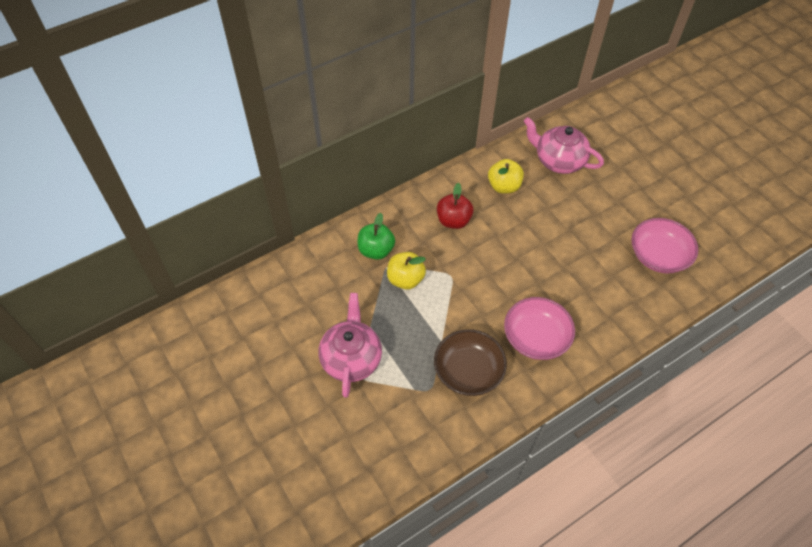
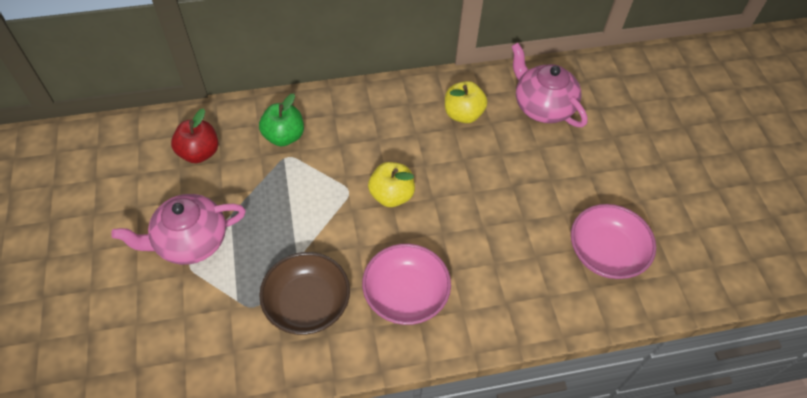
camera: 20 degrees right, 0 degrees up
pink teapot [319,293,382,398] -> pink teapot turned 135 degrees counterclockwise [111,194,246,265]
yellow apple [387,252,426,290] -> yellow apple moved to [368,162,415,207]
red apple [437,183,473,229] -> red apple moved to [171,108,218,163]

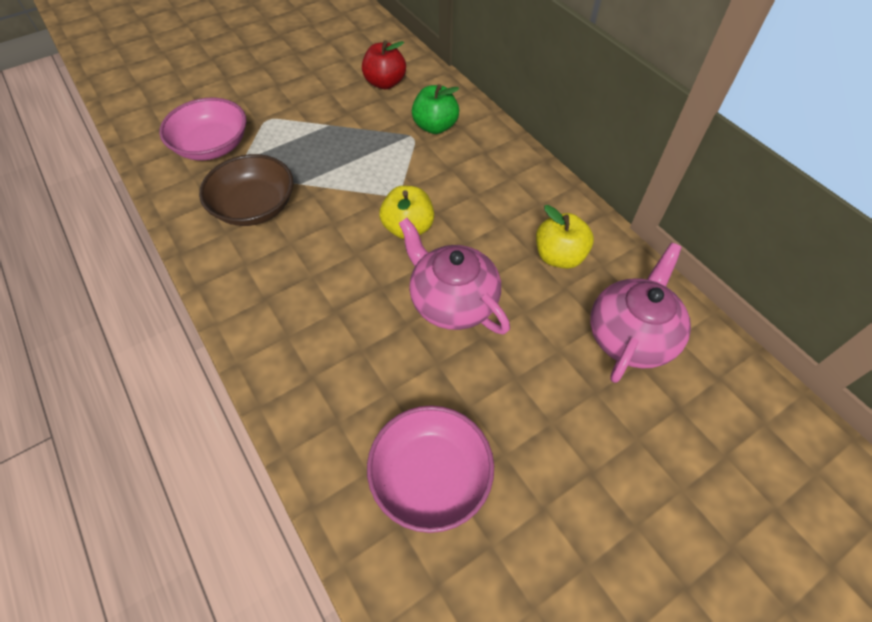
camera: 70 degrees right, 0 degrees up
pink teapot [111,194,246,265] -> pink teapot moved to [399,218,510,334]
pink bowl [362,244,451,325] -> pink bowl moved to [159,98,246,160]

